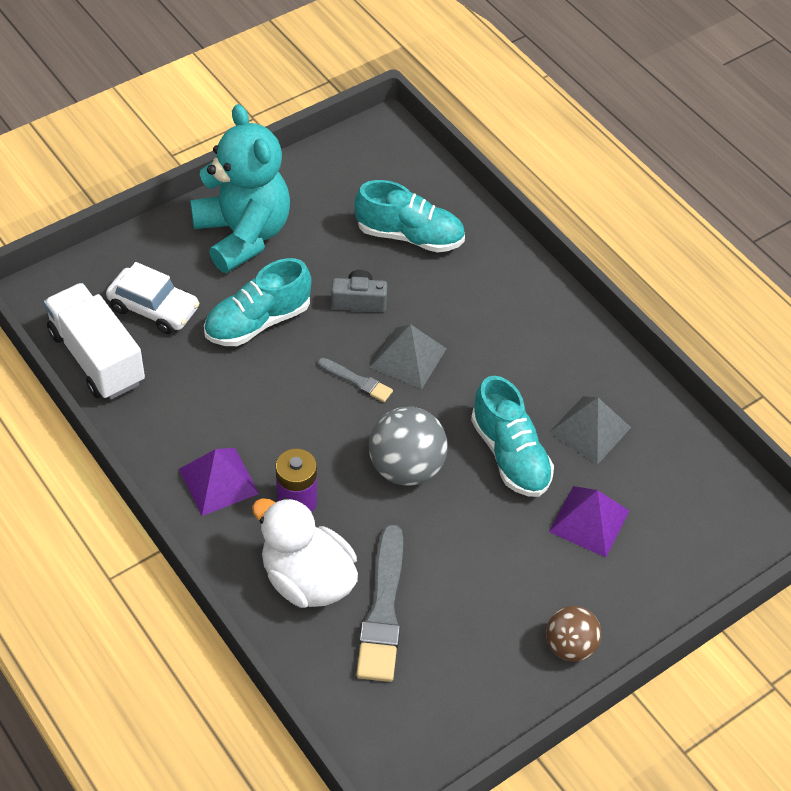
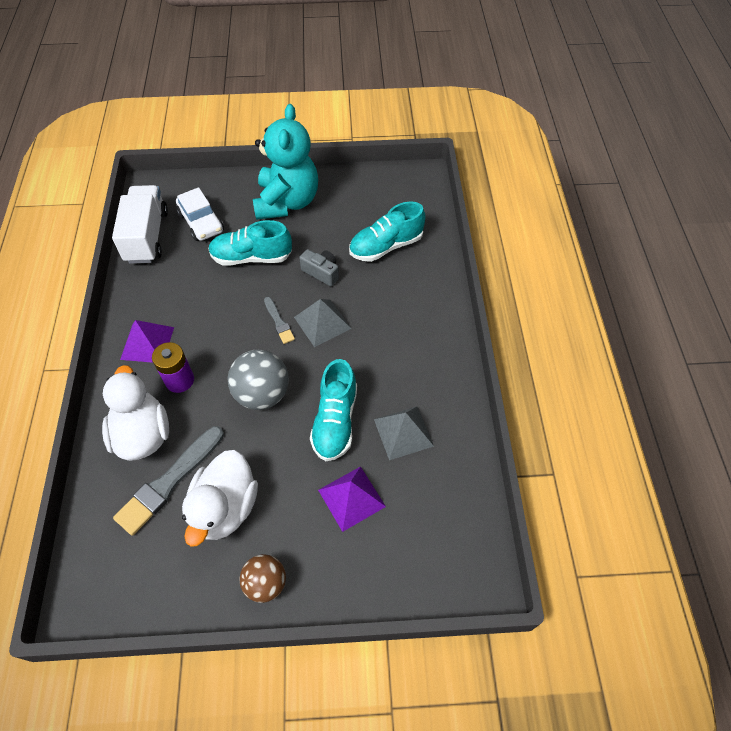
camera: 35 degrees right, 5 degrees up
turquoise shoe [355,180,465,253] -> turquoise shoe turned 105 degrees clockwise [349,202,426,262]
none -> white duck [182,450,258,547]

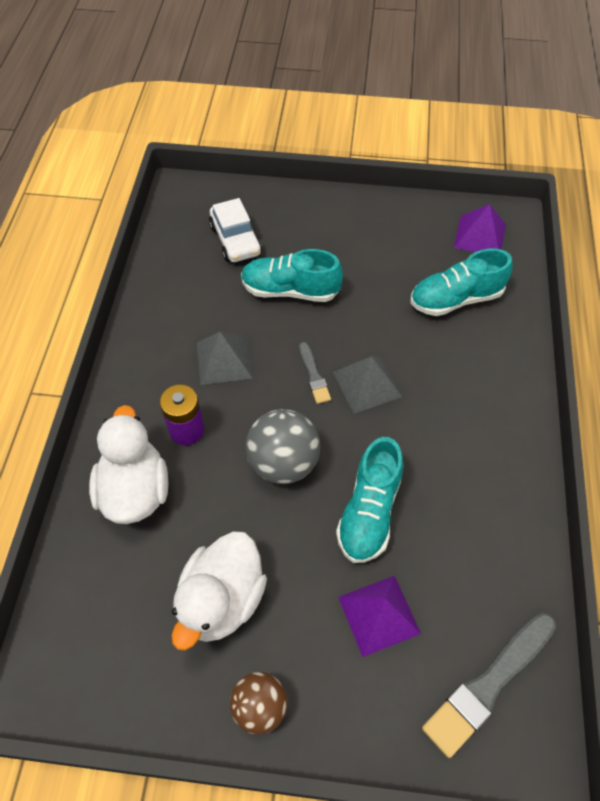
camera: 10 degrees right, 0 degrees up
white truck [112,185,168,264] -> none
grey brush [113,426,224,536] -> grey brush moved to [422,613,556,758]
purple pyramid [120,320,174,363] -> purple pyramid moved to [454,204,506,252]
turquoise teddy bear [253,104,318,220] -> none
grey camera [299,249,339,286] -> none
grey pyramid [374,407,434,460] -> grey pyramid moved to [197,332,253,385]

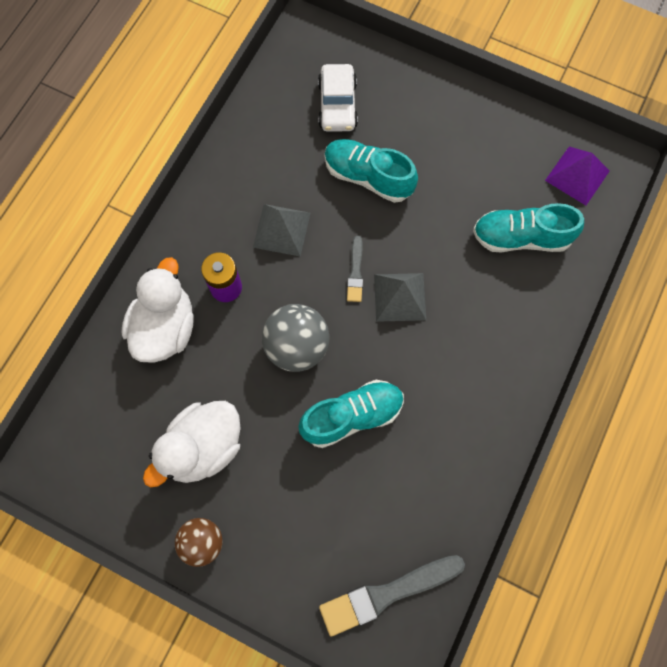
camera: 20 degrees right, 15 degrees up
turquoise shoe [336,437,403,563] -> turquoise shoe turned 150 degrees counterclockwise [298,380,404,448]
purple pyramid [338,576,421,657] -> none

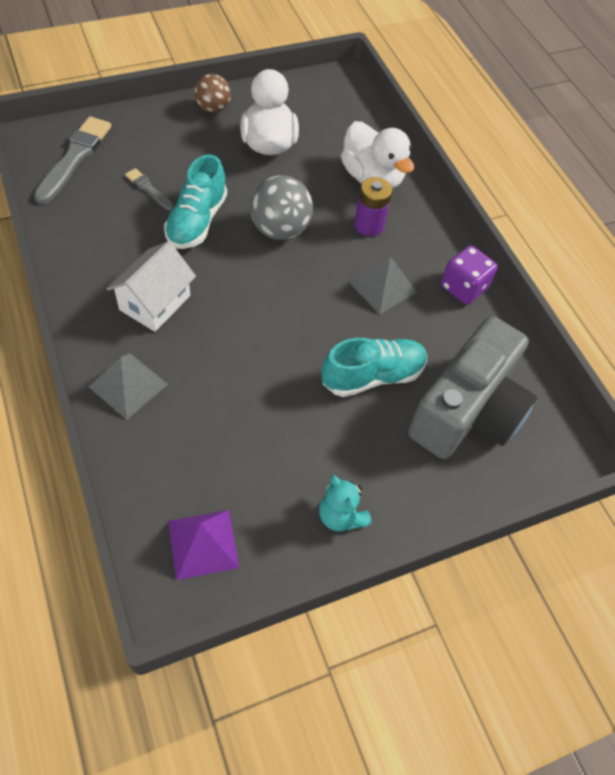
camera: 125 degrees right, 15 degrees down
white car [318,64,358,132] -> grey camera [408,316,537,459]
grey brush [347,236,363,302] -> grey brush moved to [125,168,174,211]
grey pyramid [374,273,426,322] -> grey pyramid moved to [89,353,168,420]
turquoise shoe [473,203,584,253] -> none
none -> white house [107,241,196,332]
none -> turquoise teddy bear [319,475,372,531]
none -> purple dice [441,245,498,305]

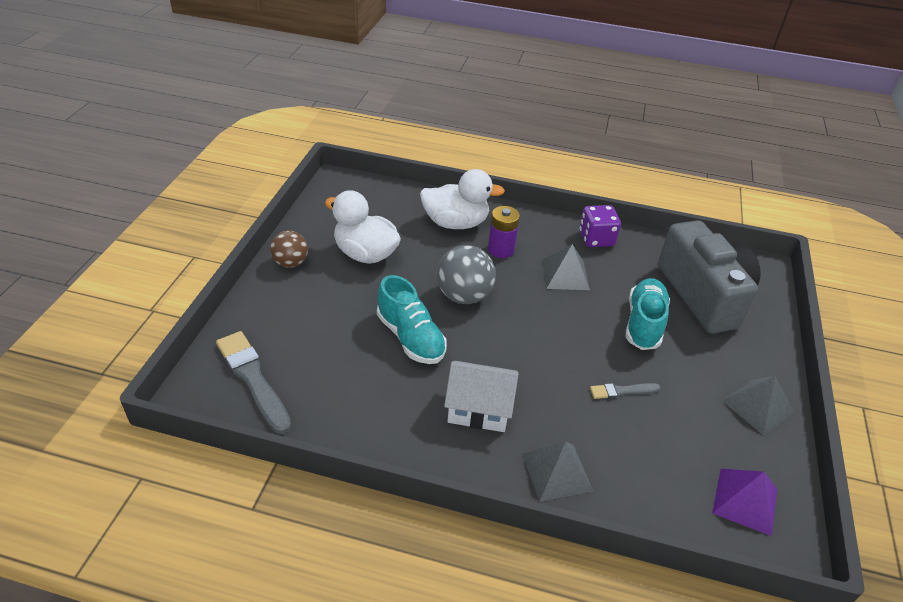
camera: 50 degrees left, 15 degrees down
white house [107,241,196,332] -> white house turned 60 degrees counterclockwise [444,361,519,432]
grey brush [125,168,174,211] -> grey brush moved to [590,383,661,399]
turquoise teddy bear [319,475,372,531] -> grey pyramid [722,376,794,435]

